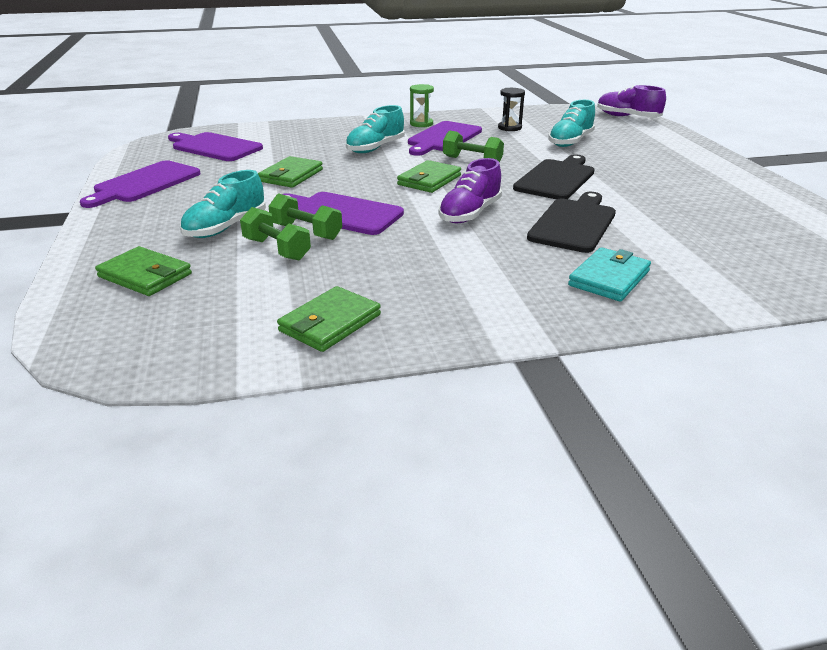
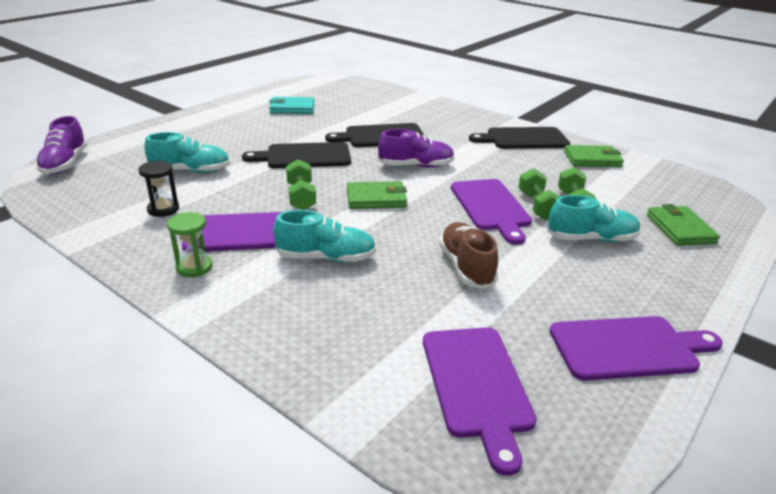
camera: 130 degrees left, 0 degrees up
green wallet [258,156,323,188] -> brown shoe [439,222,498,289]
turquoise wallet [568,247,651,302] -> turquoise wallet moved to [269,97,315,114]
none -> black cutting board [469,127,570,149]

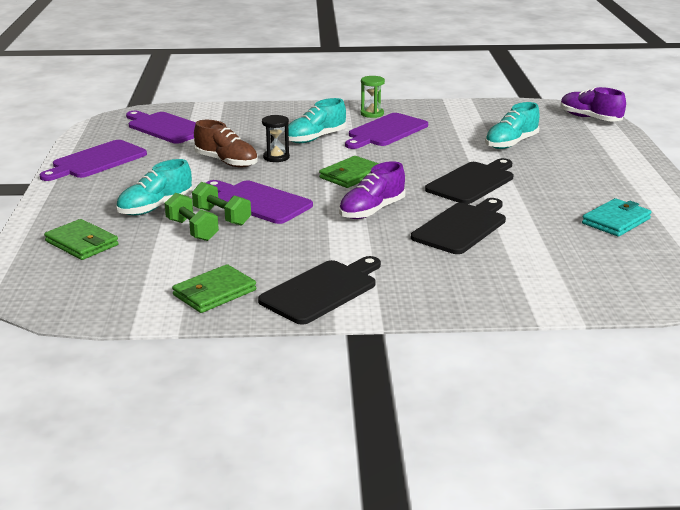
camera: 140 degrees right, 5 degrees down
black hourglass [139,161,179,217] -> black hourglass moved to [262,115,290,162]
green dumbbell [286,159,316,210] -> none

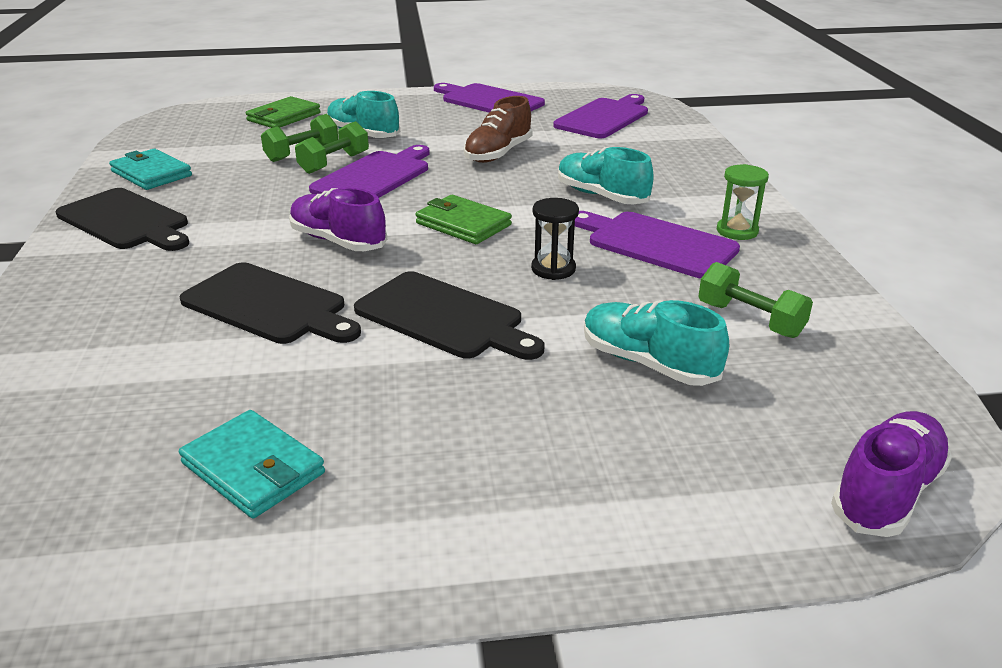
camera: 85 degrees right, 5 degrees up
green wallet [172,264,256,313] -> turquoise wallet [109,149,192,190]
black hourglass [262,115,290,162] -> black hourglass moved to [531,198,579,280]
none -> green dumbbell [698,262,813,338]

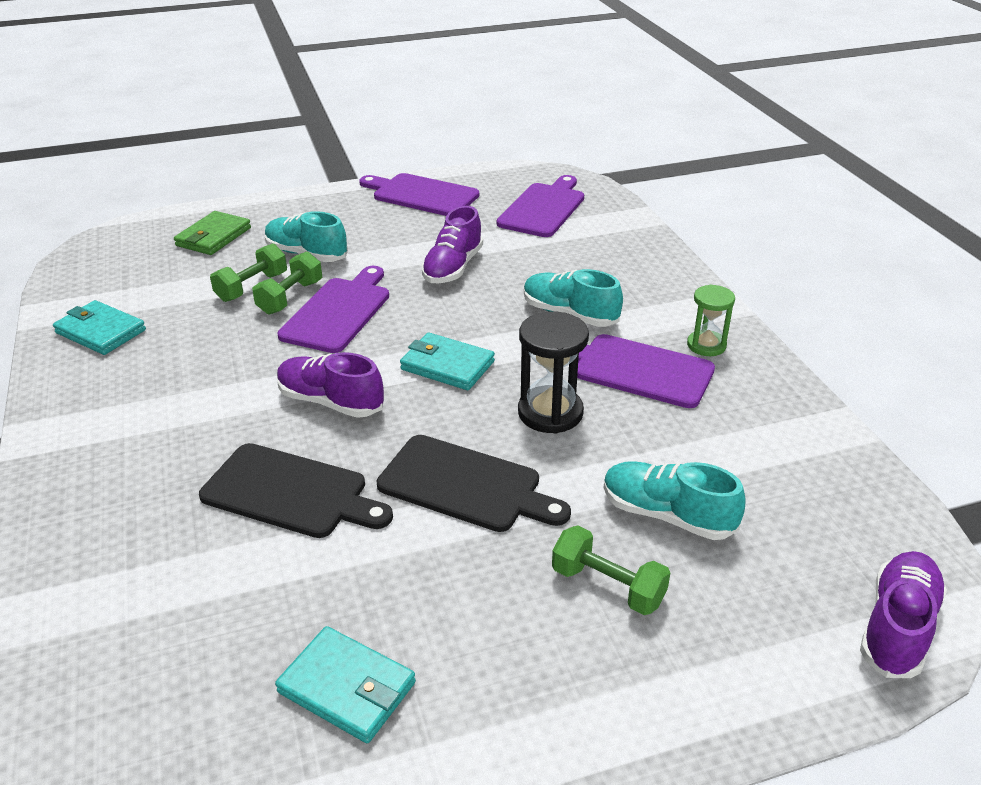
camera: 10 degrees left, 5 degrees up
black cutting board [56,188,189,251] -> none
green wallet [416,195,512,244] -> turquoise wallet [400,333,495,390]
brown shoe [464,96,532,163] -> purple shoe [422,206,483,283]
black hourglass [531,198,579,280] -> black hourglass [518,312,589,434], size x1.54
green dumbbell [698,262,813,338] -> green dumbbell moved to [552,525,670,615]

